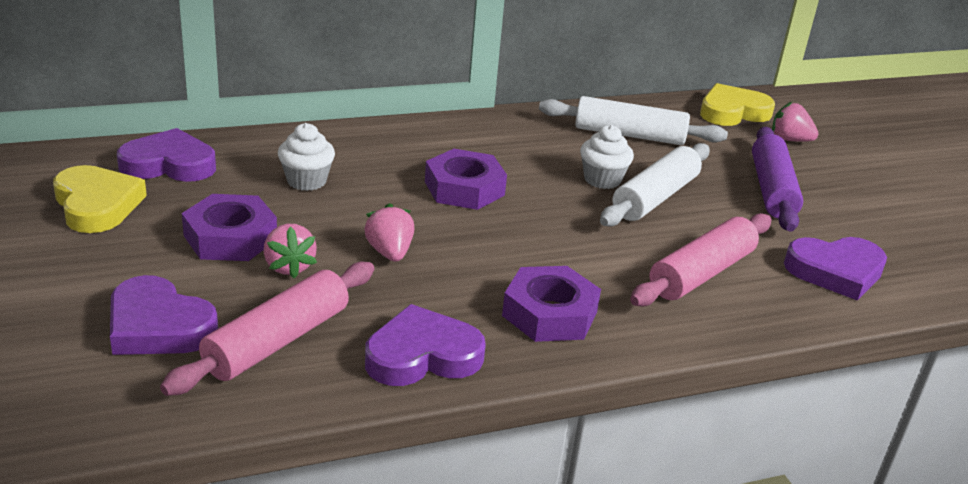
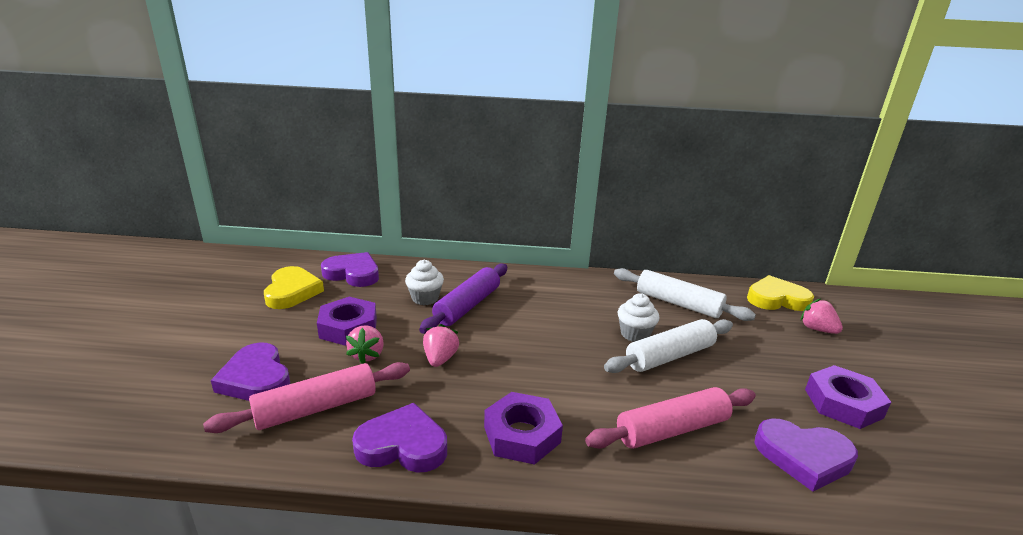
camera: 25 degrees right, 5 degrees down
purple nut [425,149,507,210] -> purple nut moved to [805,365,891,429]
purple rolling pin [752,127,803,231] -> purple rolling pin moved to [419,264,507,334]

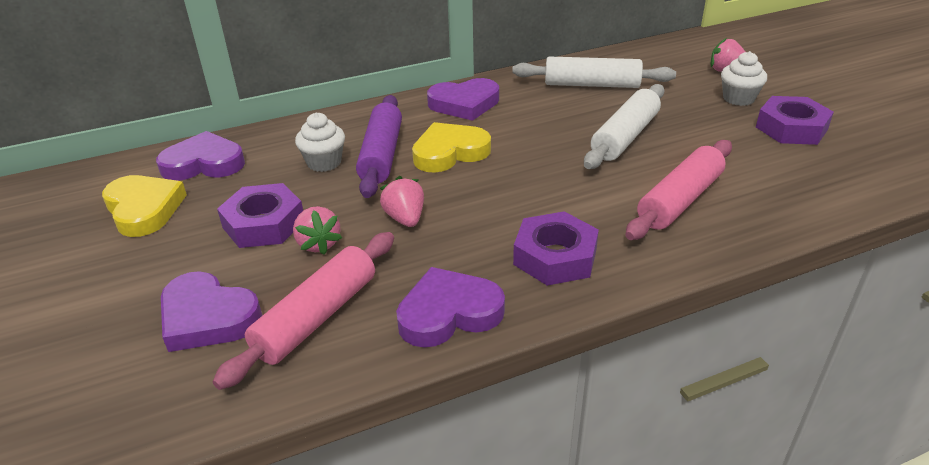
camera: 25 degrees left, 10 degrees up
white cupcake [618,293,659,342] -> white cupcake moved to [721,51,767,106]
yellow heart [747,275,814,311] -> yellow heart moved to [412,122,491,173]
purple heart [755,418,858,492] -> purple heart moved to [427,78,499,121]

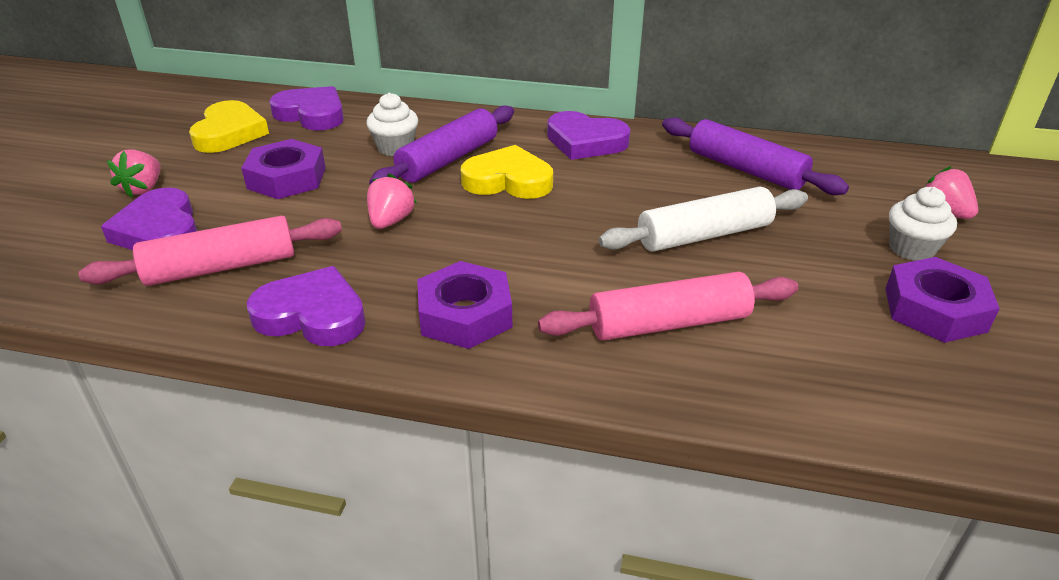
camera: 35 degrees right, 0 degrees up
pink strawberry [293,206,342,255] -> pink strawberry moved to [107,149,161,197]
white rolling pin [512,56,676,88] -> purple rolling pin [662,117,849,195]

